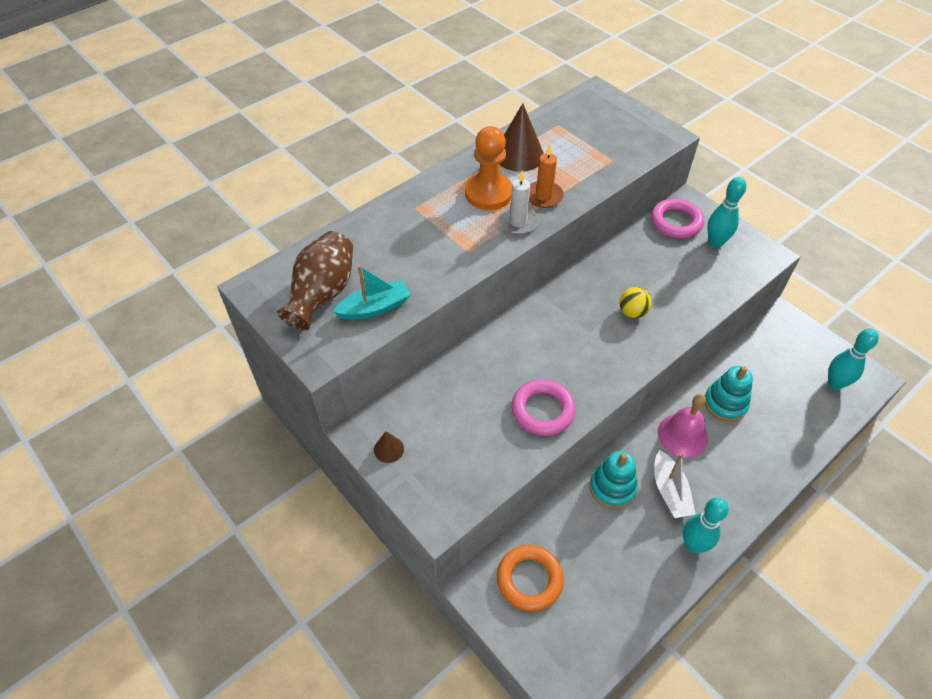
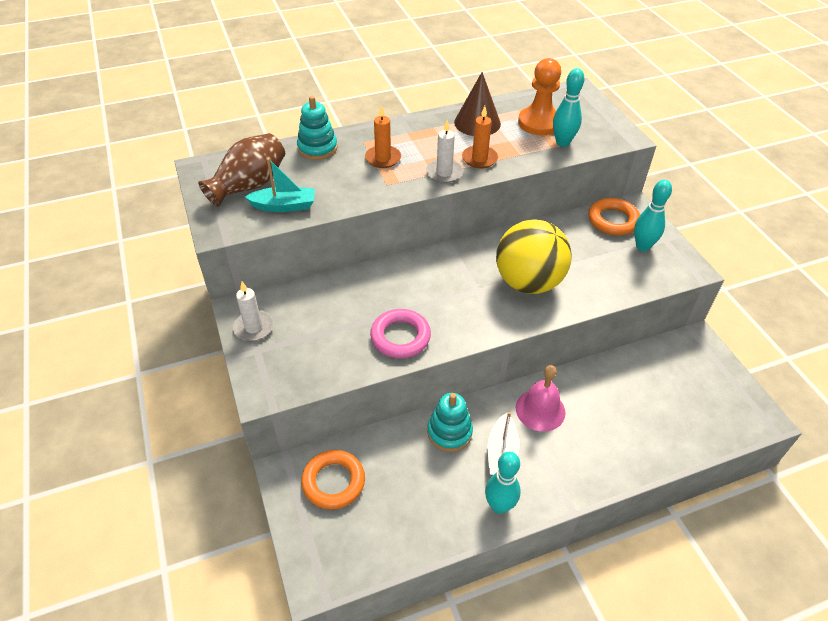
camera: 20 degrees right, 5 degrees down
brown cone [374,431,404,463] -> white candle [233,282,274,341]
orange pawn [465,126,512,210] -> orange pawn moved to [518,58,561,135]
yellow ball [620,287,652,318] -> yellow ball [496,219,572,294], size x2.37
pink ring [651,198,704,238] -> orange ring [588,198,640,235]
turquoise stacking toy [705,366,753,422] -> turquoise stacking toy moved to [297,96,337,160]
turquoise bowling pin [828,328,879,390] -> turquoise bowling pin moved to [553,68,585,147]
none -> orange candle [365,105,401,168]

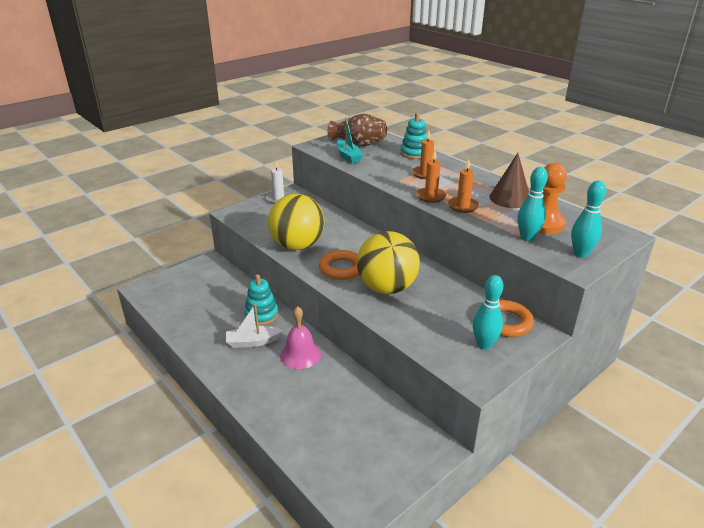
camera: 70 degrees right, 15 degrees down
orange ring [301,450,365,510] -> orange ring moved to [319,250,359,280]
pink ring [370,309,431,358] -> yellow ball [268,194,325,250]
white candle [426,120,463,183] -> orange candle [416,151,446,203]
turquoise bowling pin [485,452,521,514] -> turquoise bowling pin moved to [571,181,606,258]

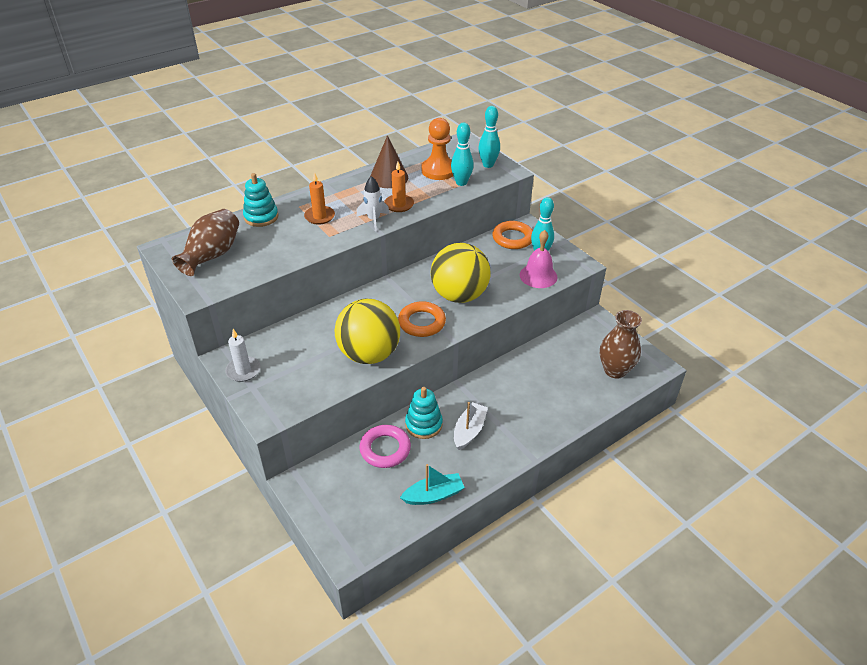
camera: 85 degrees left, 10 degrees up
white boat [226,304,283,348] -> white boat turned 150 degrees counterclockwise [454,402,488,450]
pink bell [280,306,321,369] -> pink bell moved to [520,230,558,288]
turquoise boat [336,118,363,163] -> turquoise boat moved to [400,464,465,505]
orange candle [416,151,446,203] -> white rocket [356,176,390,231]
none -> pink ring [359,425,411,468]
none -> brown vase [600,310,642,379]

